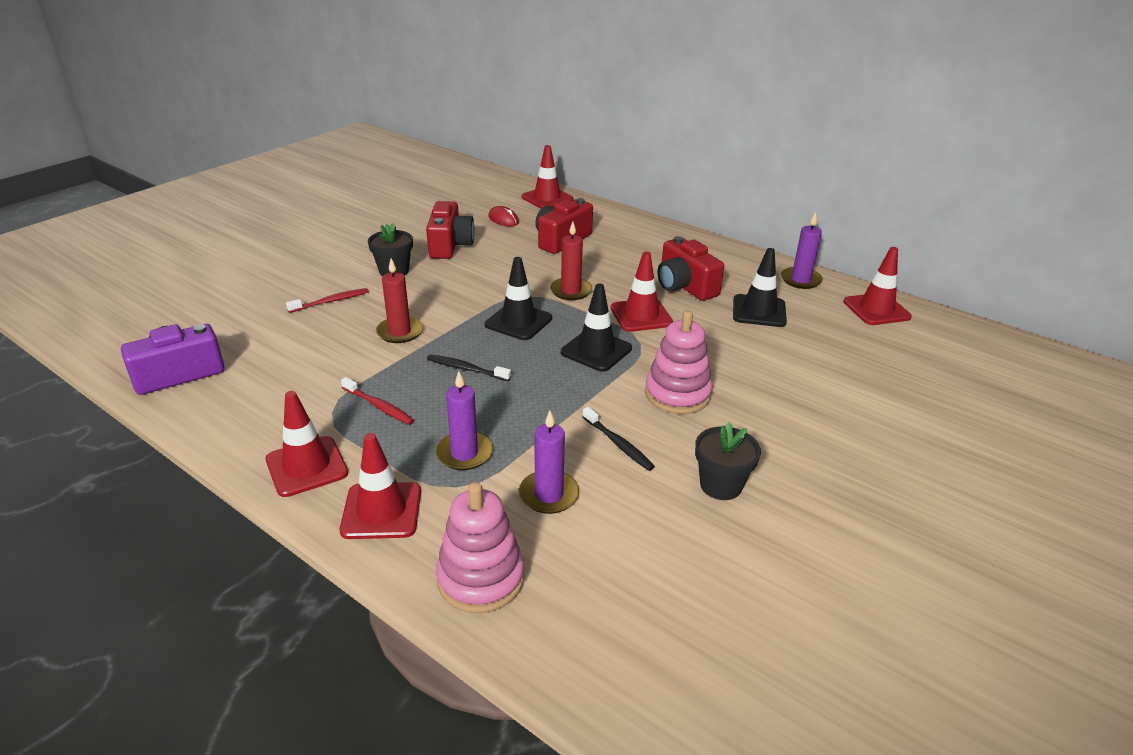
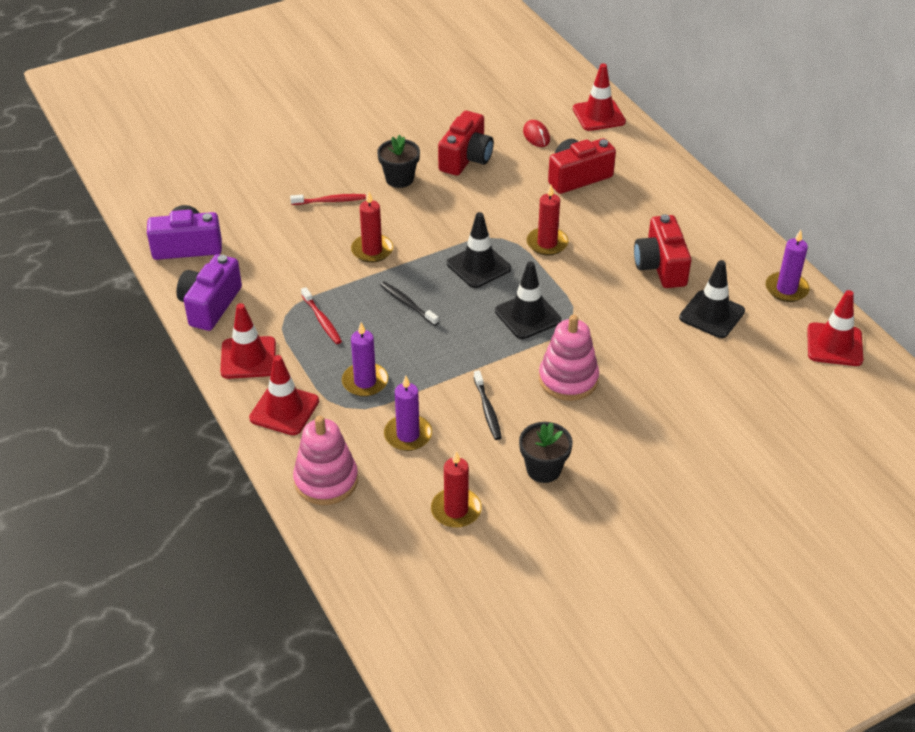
camera: 25 degrees right, 10 degrees up
red traffic cone [611,251,673,332] -> none
none -> purple camera [176,254,242,331]
none -> red candle [431,451,482,528]

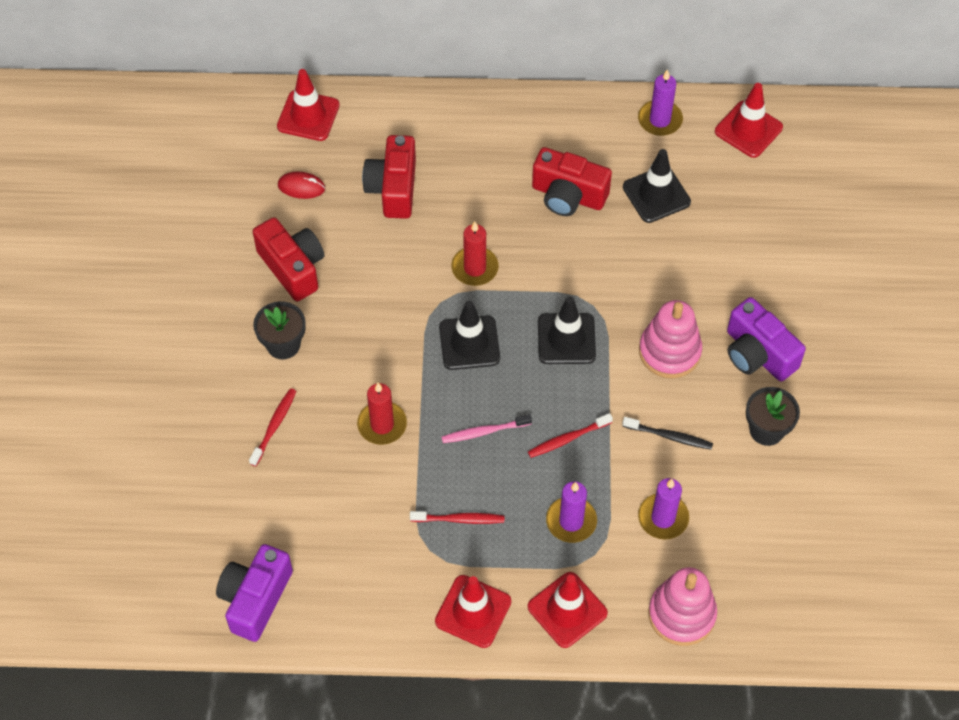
camera: 60 degrees left, 15 degrees up
purple camera [176,254,242,331] -> purple camera moved to [727,297,806,382]
black toothbrush [380,282,439,326] -> pink toothbrush [441,414,532,443]
red candle [431,451,482,528] -> none
none -> red toothbrush [528,413,613,458]

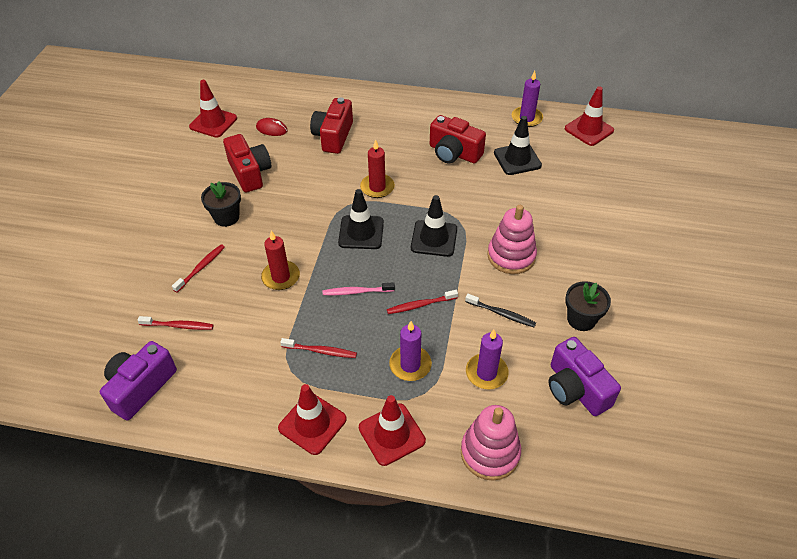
camera: 10 degrees right, 10 degrees down
red traffic cone [277,69,340,141] -> red traffic cone moved to [189,80,237,138]
purple camera [727,297,806,382] -> purple camera moved to [548,337,621,416]
none -> red toothbrush [137,316,214,330]

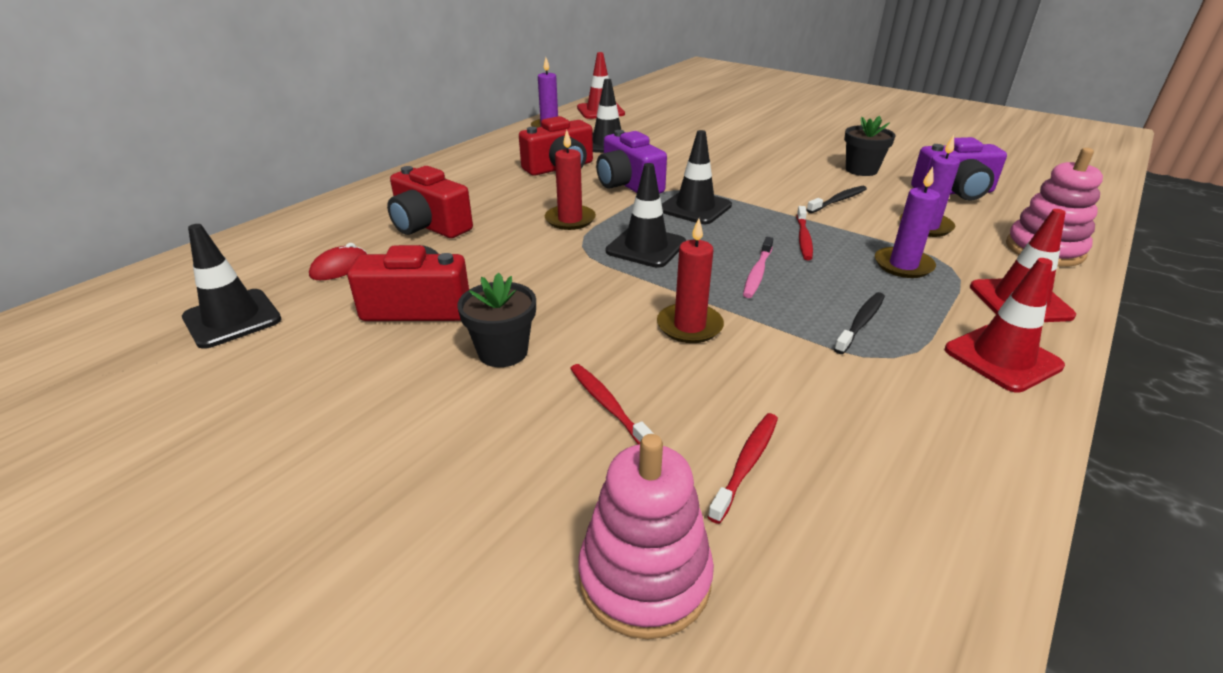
camera: 65 degrees left, 15 degrees down
purple camera [100,341,177,420] -> purple camera moved to [596,130,667,194]
red traffic cone [189,80,237,138] -> black traffic cone [182,224,281,349]
red toothbrush [280,338,357,358] -> black toothbrush [834,292,885,354]
pink stacking toy [487,205,537,274] -> pink stacking toy moved to [578,434,714,639]

